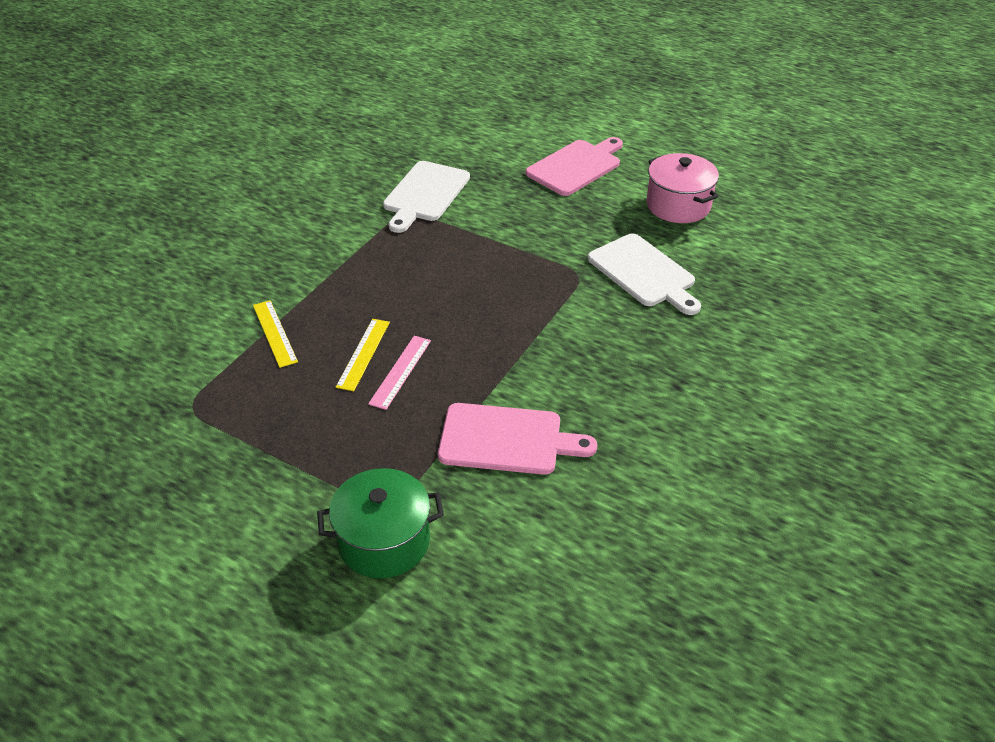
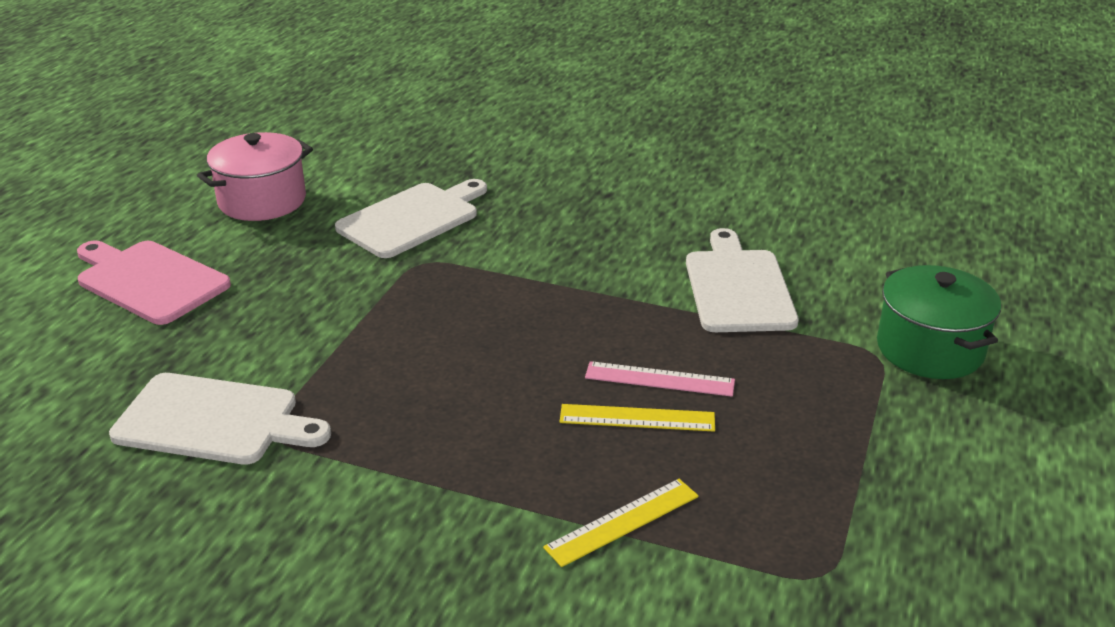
camera: 100 degrees left, 10 degrees down
pink cutting board [438,403,597,475] -> white cutting board [686,228,799,332]

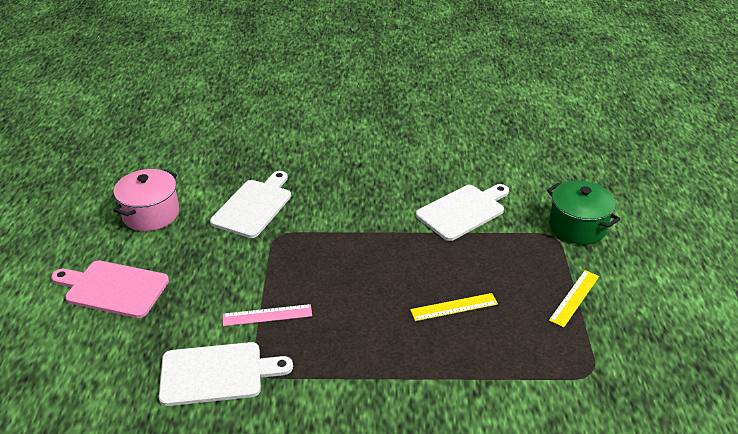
camera: 20 degrees left, 5 degrees up
yellow ruler [543,479,699,567] -> yellow ruler moved to [549,270,599,327]
pink ruler [585,361,735,397] -> pink ruler moved to [223,304,312,326]
white cutting board [686,228,799,332] -> white cutting board turned 75 degrees clockwise [416,184,509,241]

